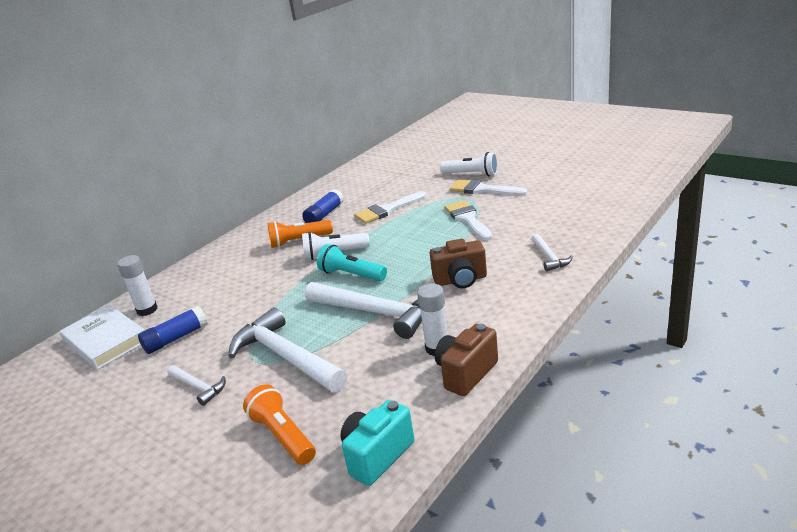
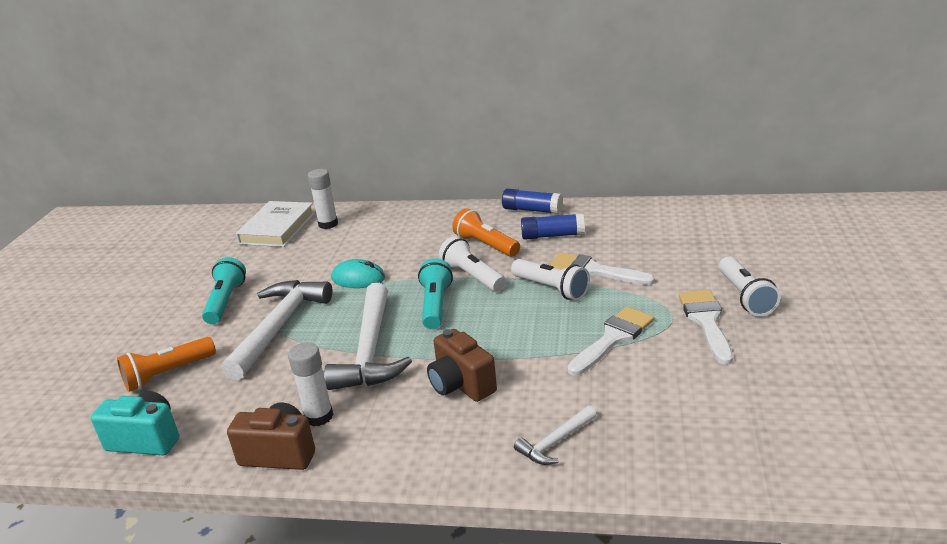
camera: 60 degrees right, 0 degrees up
blue glue stick [138,306,208,354] -> blue glue stick moved to [502,189,563,214]
white hammer [167,365,226,406] -> turquoise flashlight [202,257,246,324]
orange flashlight [243,384,316,465] -> orange flashlight turned 150 degrees counterclockwise [117,337,216,392]
none -> turquoise mouse [331,259,385,288]
none -> white flashlight [511,259,590,300]

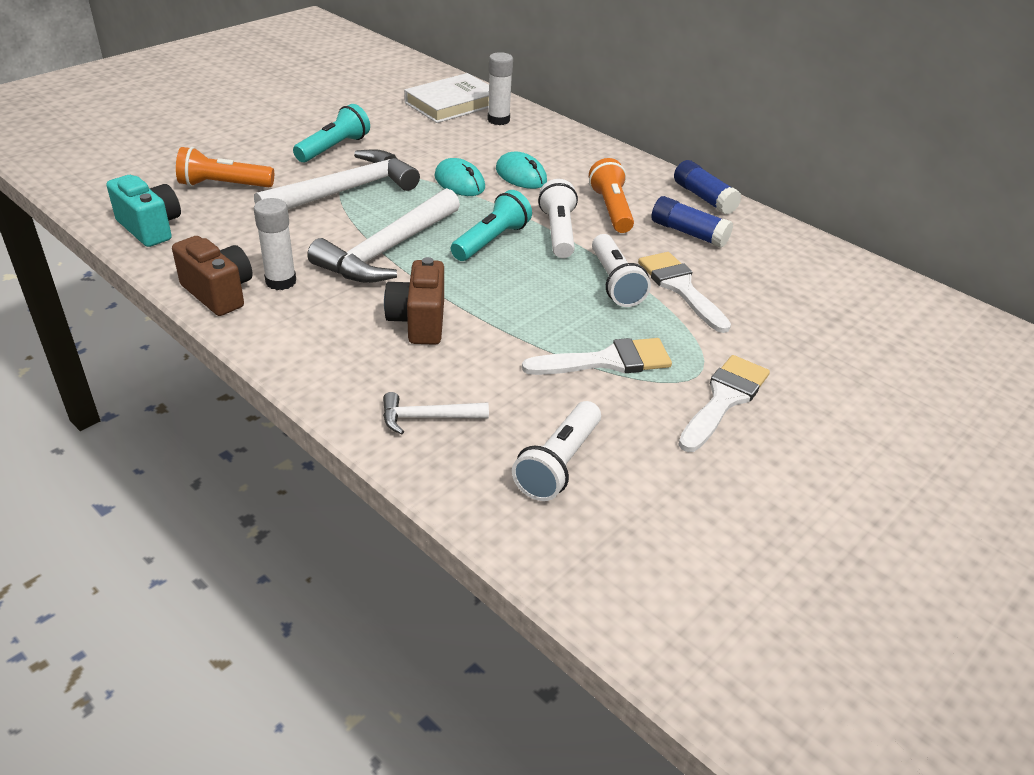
camera: 30 degrees right, 10 degrees up
white flashlight [719,256,781,316] -> white flashlight moved to [512,401,601,501]
none -> turquoise mouse [496,152,547,189]

